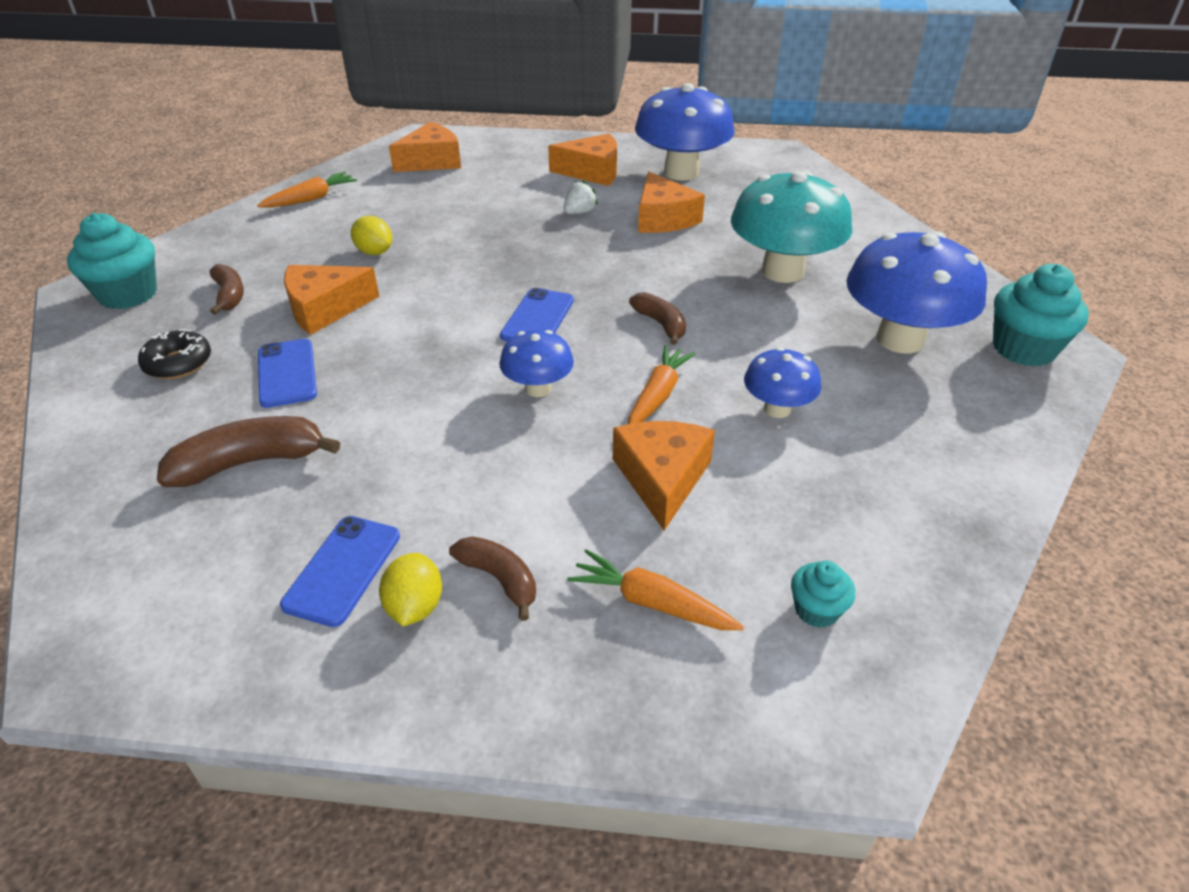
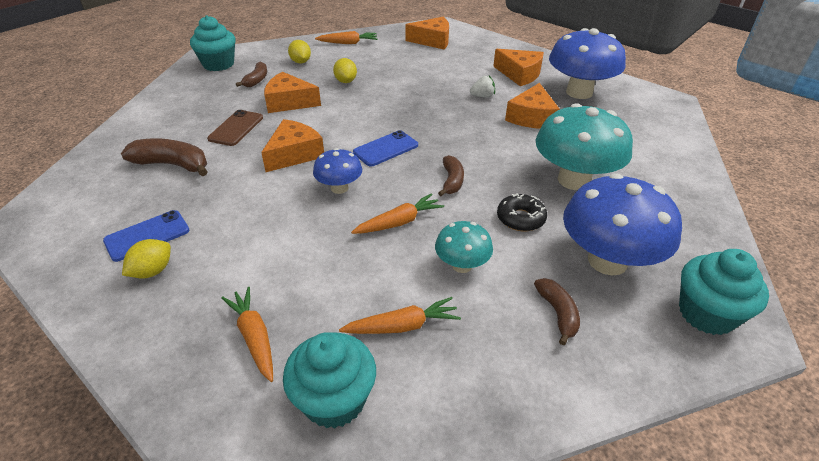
camera: 35 degrees right, 0 degrees up
black donut [138,329,211,379] -> black donut moved to [497,193,547,232]
blue phone [258,339,317,408] -> brown phone [207,110,263,146]
brown banana [449,536,536,621] -> brown banana moved to [534,278,580,346]
orange cheese [613,421,715,531] -> orange cheese moved to [261,119,324,172]
blue mushroom [744,347,822,418] -> turquoise mushroom [435,221,493,273]
turquoise cupcake [791,561,855,628] -> turquoise cupcake [283,332,376,428], size x1.90
none -> yellow lemon [288,40,311,63]
none -> orange carrot [339,297,461,334]

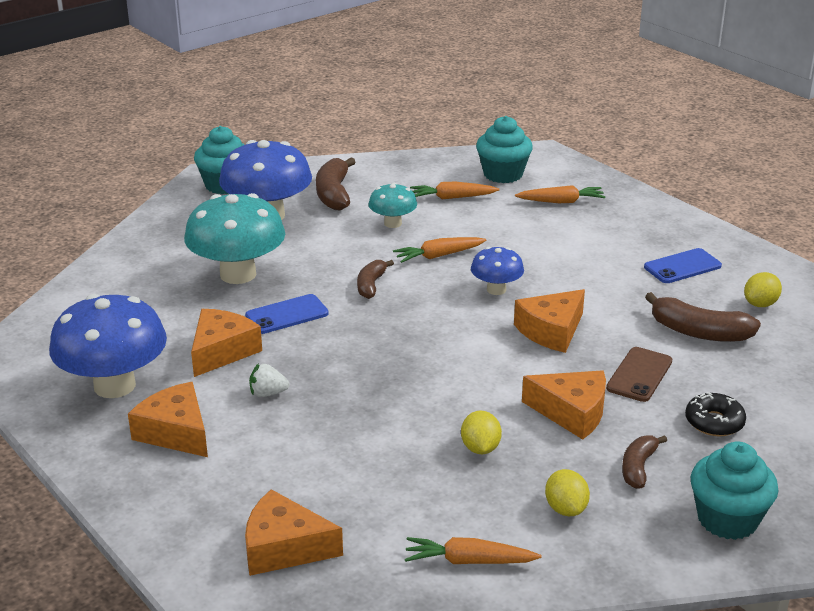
camera: 170 degrees left, 10 degrees down
yellow lemon [122,239,171,278] -> yellow lemon moved to [744,272,782,307]
orange carrot [221,287,273,382] -> orange carrot turned 75 degrees counterclockwise [515,185,606,203]
blue phone [353,130,418,167] -> blue phone moved to [245,294,329,334]
black donut [497,193,547,232] -> black donut moved to [685,392,746,436]
brown banana [534,278,580,346] -> brown banana [316,157,355,210], size x1.61

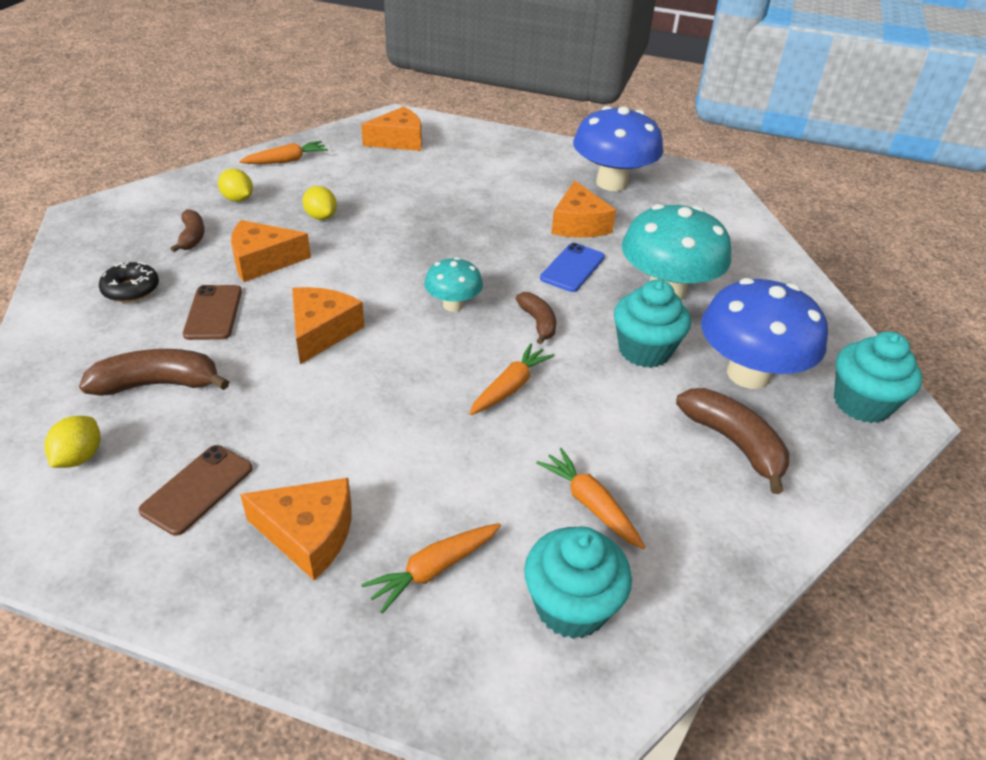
camera: 145 degrees right, 10 degrees up
orange cheese [128,382,208,457] -> orange cheese moved to [240,478,352,580]
white strawberry [249,363,289,397] -> none
turquoise mushroom [369,183,417,228] -> turquoise mushroom moved to [424,257,483,312]
orange carrot [410,182,499,199] -> orange carrot turned 90 degrees counterclockwise [536,448,645,549]
blue mushroom [471,247,524,295] -> none
blue phone [644,248,722,283] -> brown phone [138,445,253,536]
turquoise cupcake [691,442,779,540] -> turquoise cupcake moved to [614,279,691,368]

